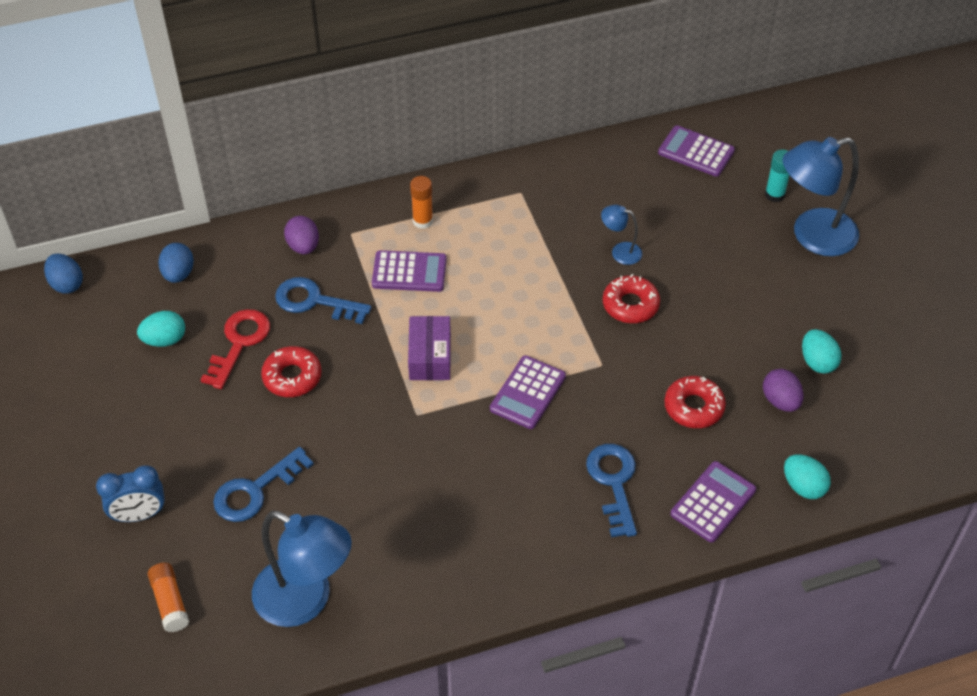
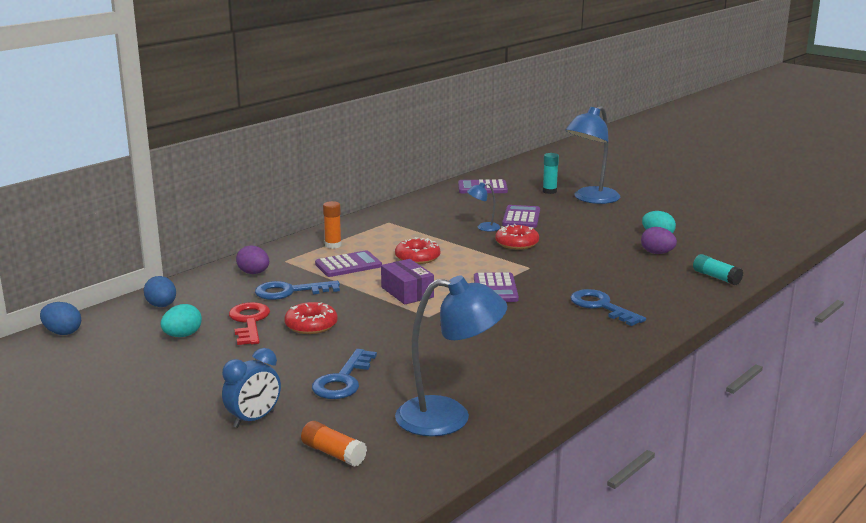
camera: 30 degrees left, 30 degrees down
red donut [664,376,726,428] -> red donut moved to [395,237,440,264]
purple calculator [671,461,756,543] -> purple calculator moved to [502,205,540,228]
turquoise egg [784,454,831,499] -> turquoise glue stick [693,254,744,285]

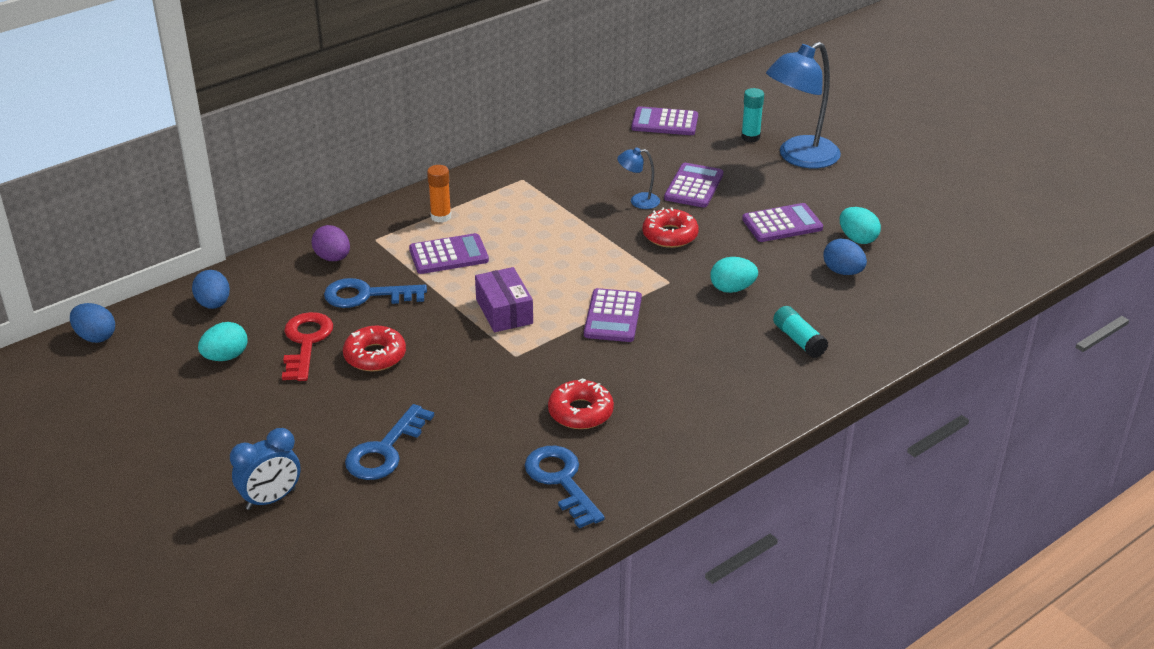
camera: 10 degrees right, 15 degrees up
orange glue stick [301,421,367,467] -> none
red donut [395,237,440,264] -> red donut moved to [548,378,614,429]
blue lamp [395,275,507,436] -> none
blue key [570,289,646,326] -> blue key moved to [525,446,605,528]
purple egg [641,227,677,254] -> blue egg [823,239,867,275]
turquoise glue stick [693,254,744,285] -> turquoise glue stick moved to [773,306,829,358]
none -> turquoise egg [710,257,758,293]
none -> purple calculator [742,203,823,242]

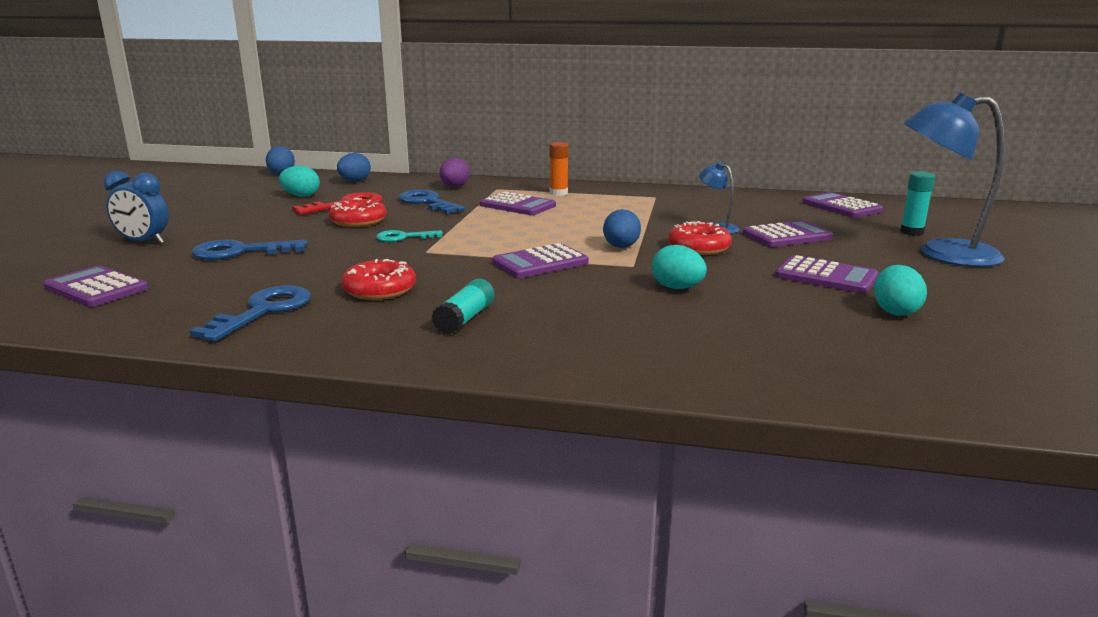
camera: 50 degrees right, 15 degrees down
purple box [475,267,533,332] -> none
turquoise glue stick [773,306,829,358] -> turquoise glue stick moved to [432,278,494,335]
blue egg [823,239,867,275] -> blue egg moved to [603,209,641,248]
none -> purple calculator [43,266,149,307]
none -> turquoise key [376,230,443,242]

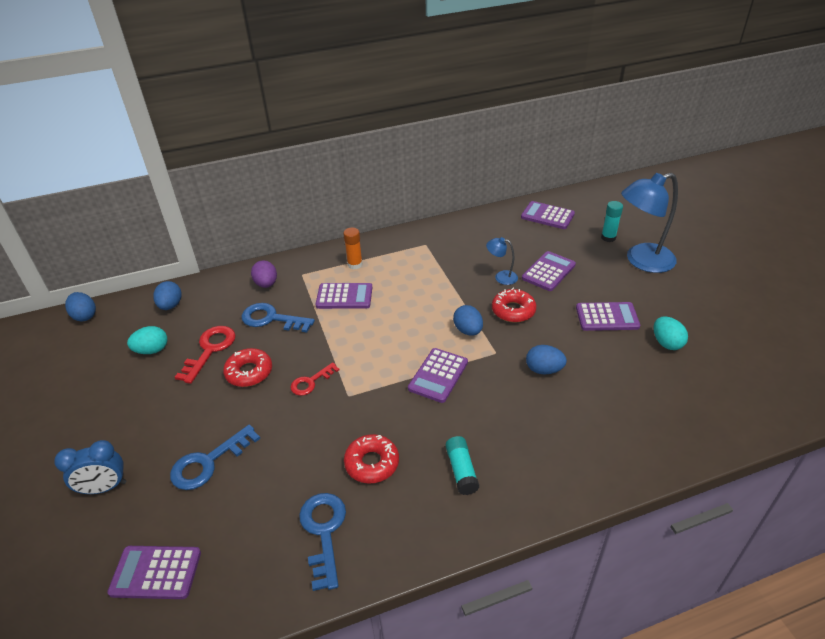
camera: 30 degrees left, 20 degrees up
turquoise key [376,230,443,242] -> red key [290,362,339,396]
turquoise egg [652,245,707,289] -> blue egg [526,345,567,374]

